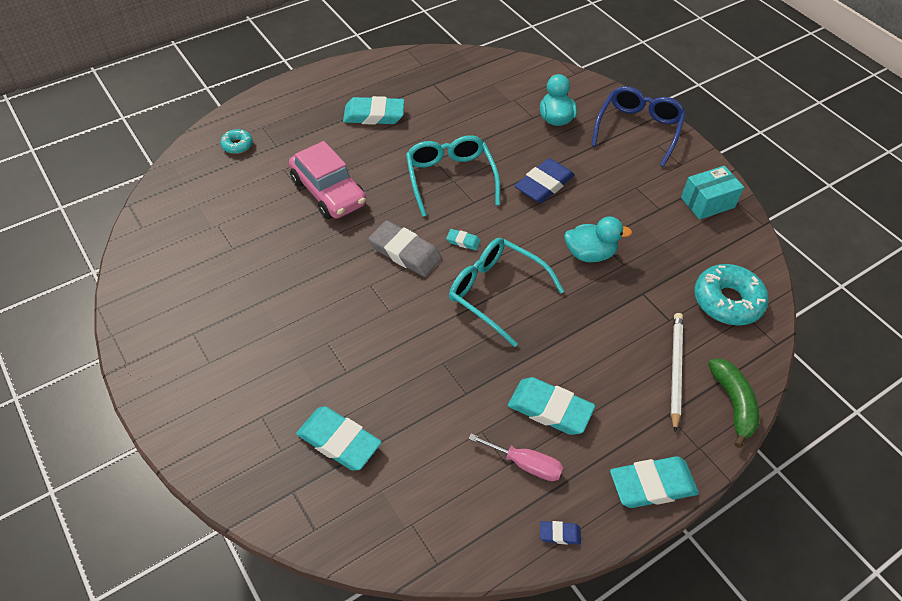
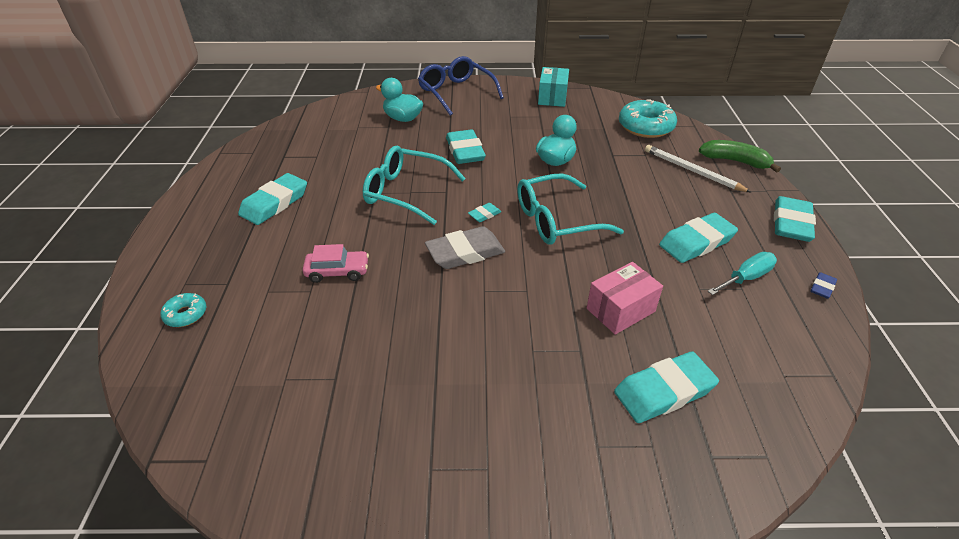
camera: 55 degrees left, 10 degrees down
pink car [289,141,366,219] -> pink car [303,244,369,283], size x0.58
pink screwdriver [468,433,563,481] -> turquoise screwdriver [708,252,777,295]
blue eraser [515,158,574,203] -> turquoise eraser [446,129,486,164]
none -> pink box [587,262,663,335]

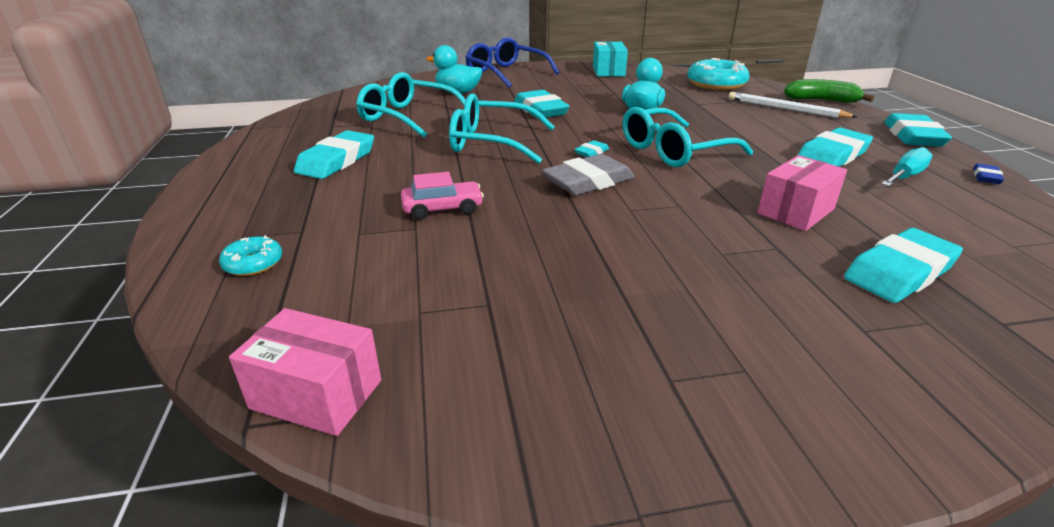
camera: 10 degrees left, 10 degrees down
none -> pink box [229,308,381,436]
none -> turquoise glasses [356,72,466,138]

